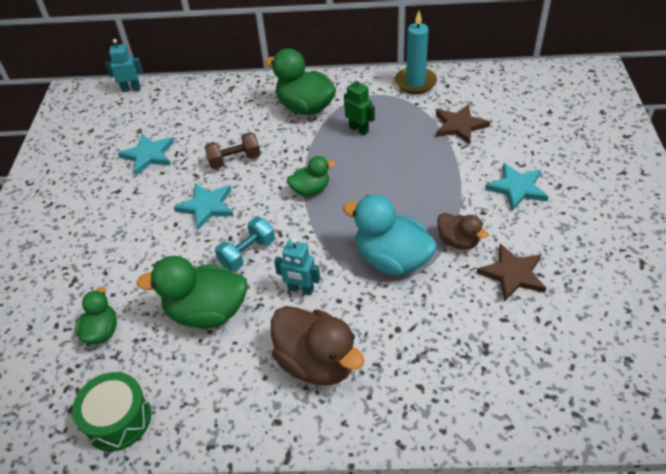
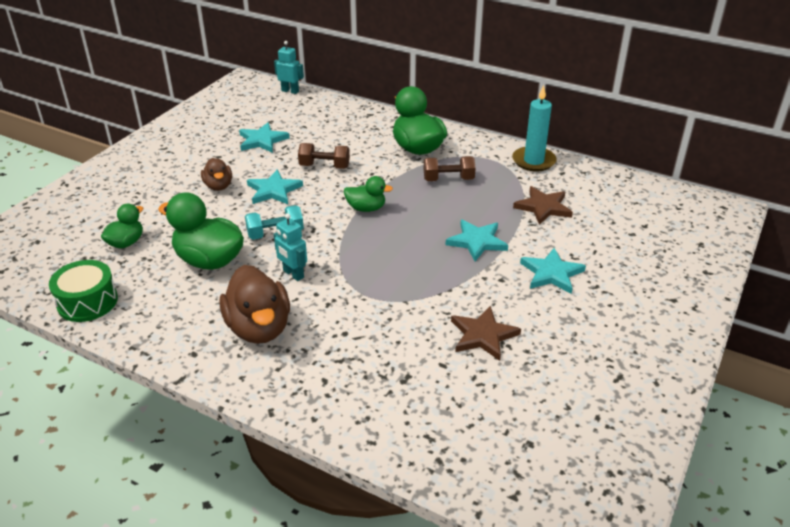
camera: 25 degrees right, 10 degrees down
turquoise duck [343,195,437,275] -> none
green robot [344,77,375,135] -> brown dumbbell [424,156,476,181]
brown duck [437,213,488,250] -> brown duck moved to [201,158,232,191]
none -> turquoise star [446,220,508,261]

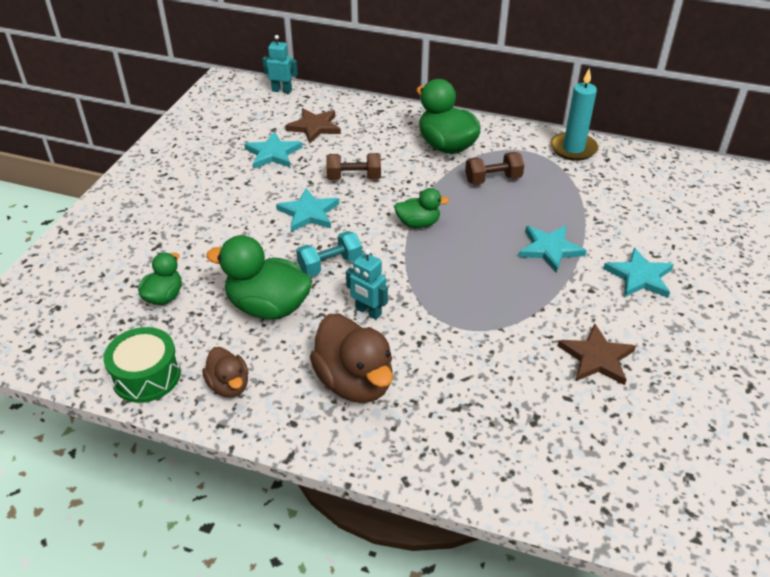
camera: 10 degrees left, 5 degrees up
brown duck [201,158,232,191] -> brown duck moved to [202,347,249,397]
brown star [513,186,573,225] -> brown star moved to [285,108,341,143]

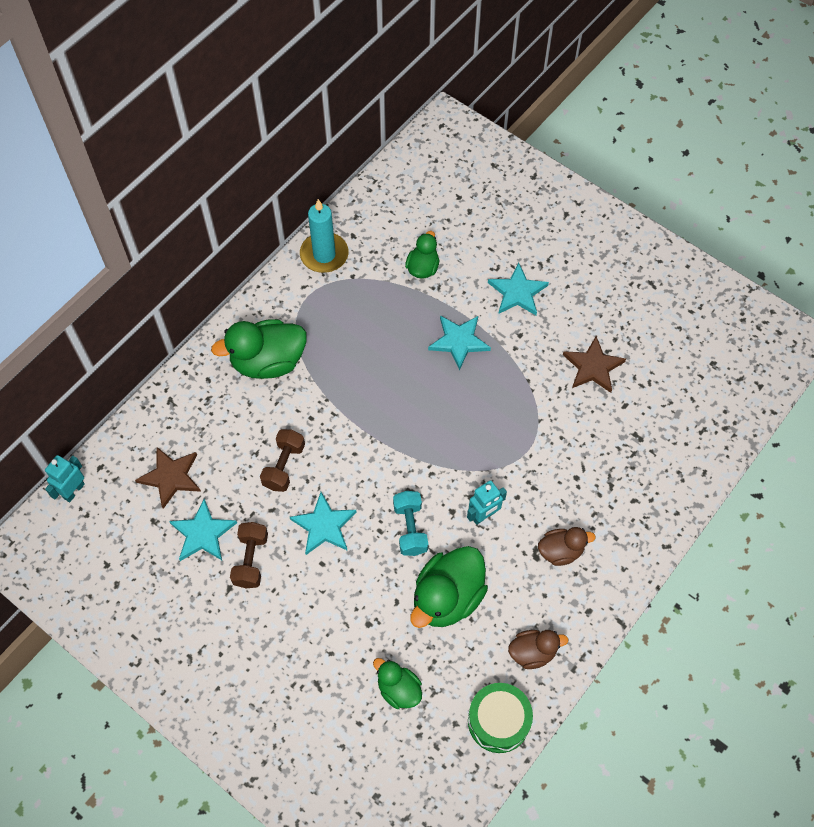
camera: 70 degrees left, 20 degrees up
brown duck [310,314,393,403] -> brown duck [538,527,596,566], size x0.57
green duck [394,188,449,228] -> green duck moved to [405,231,439,279]
brown dumbbell [465,152,524,185] -> brown dumbbell moved to [230,522,268,588]

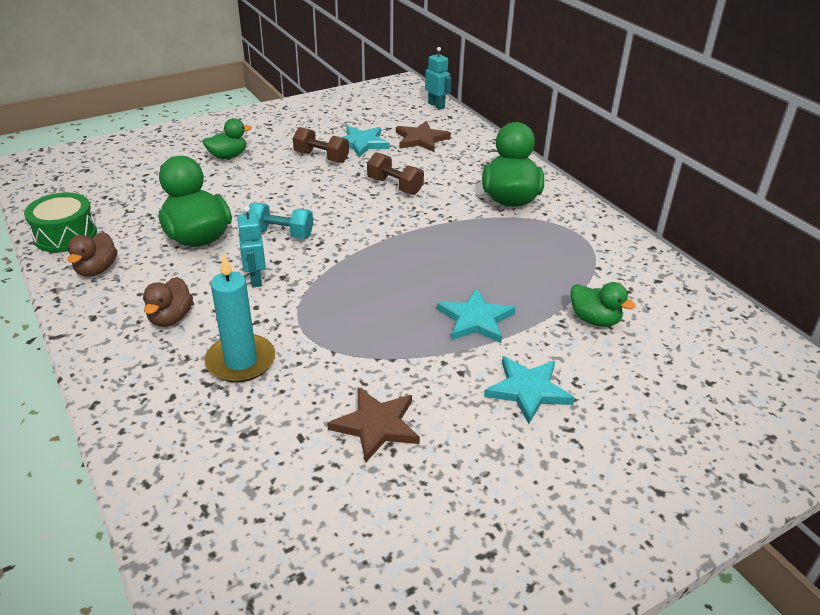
camera: 110 degrees right, 25 degrees down
turquoise star [290,492,356,555] -> none
turquoise candle [300,199,349,273] -> turquoise candle moved to [204,253,275,383]
green duck [373,658,422,709] -> green duck moved to [203,118,252,159]

